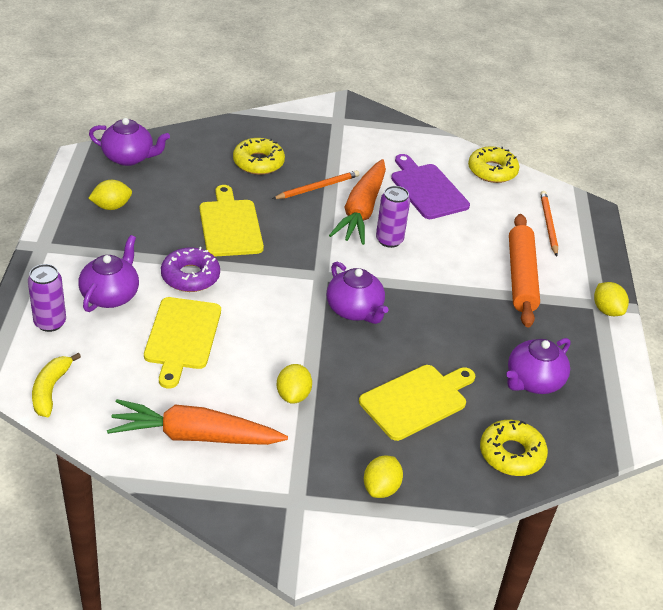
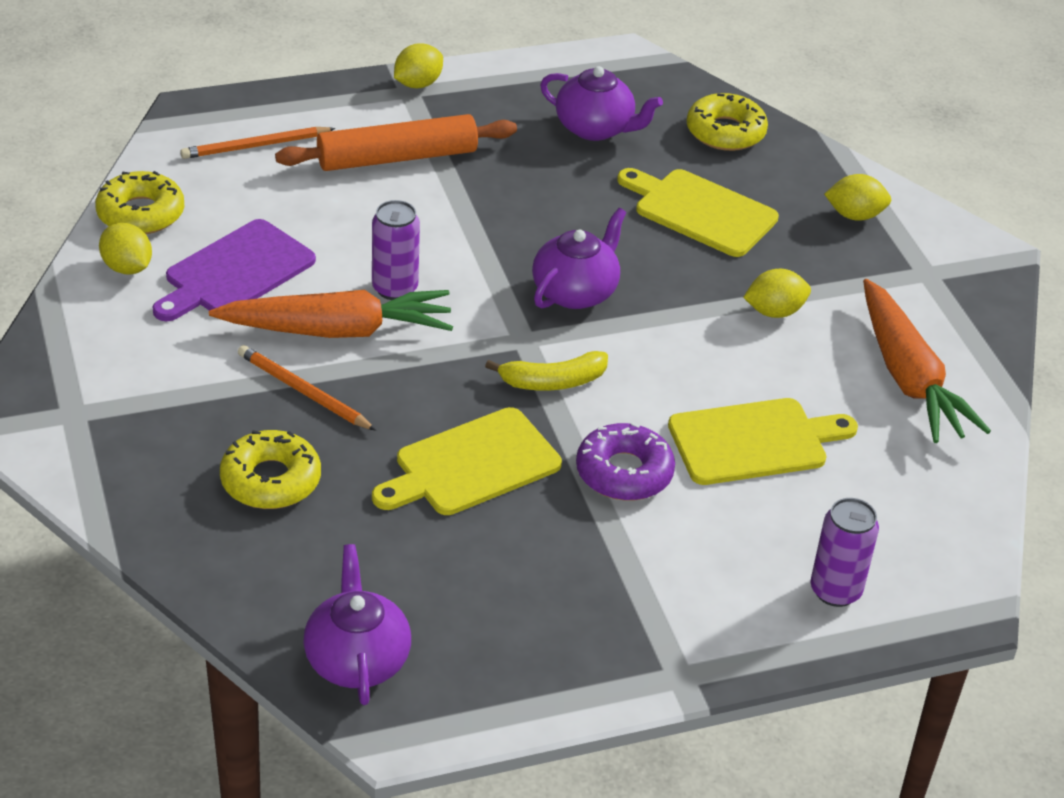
camera: 110 degrees left, 0 degrees up
yellow banana [32,353,81,417] -> yellow banana moved to [485,351,608,391]
purple teapot [78,235,139,312] -> none
yellow lemon [88,180,132,210] -> yellow lemon moved to [99,223,152,275]

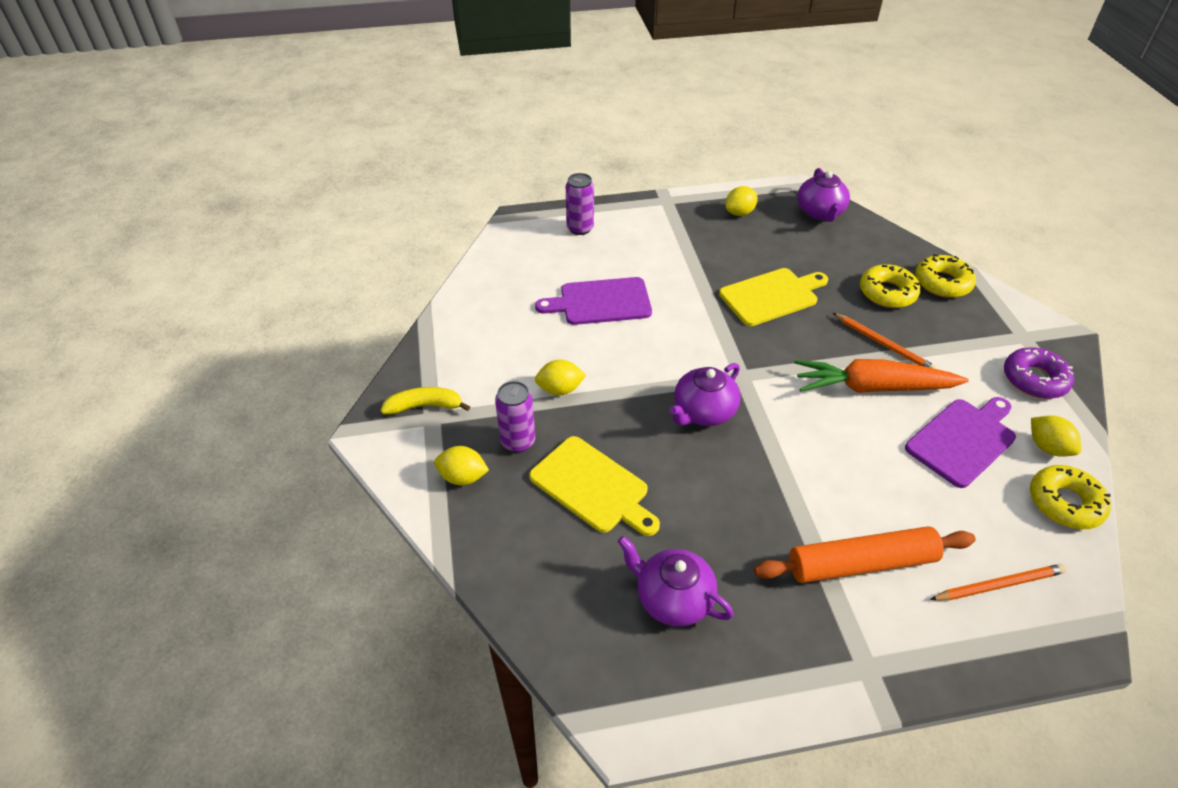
camera: 170 degrees left, 5 degrees up
purple can [372,200,420,300] -> purple can moved to [495,381,535,452]
yellow lemon [394,43,443,88] -> yellow lemon moved to [726,186,758,216]
yellow banana [485,351,608,391] -> yellow banana moved to [381,387,470,415]
purple donut [576,422,675,501] -> purple donut moved to [1004,347,1074,399]
yellow cutting board [668,398,858,485] -> purple cutting board [535,277,652,325]
yellow donut [687,93,768,151] -> yellow donut moved to [915,254,976,298]
orange carrot [863,279,991,443] -> none

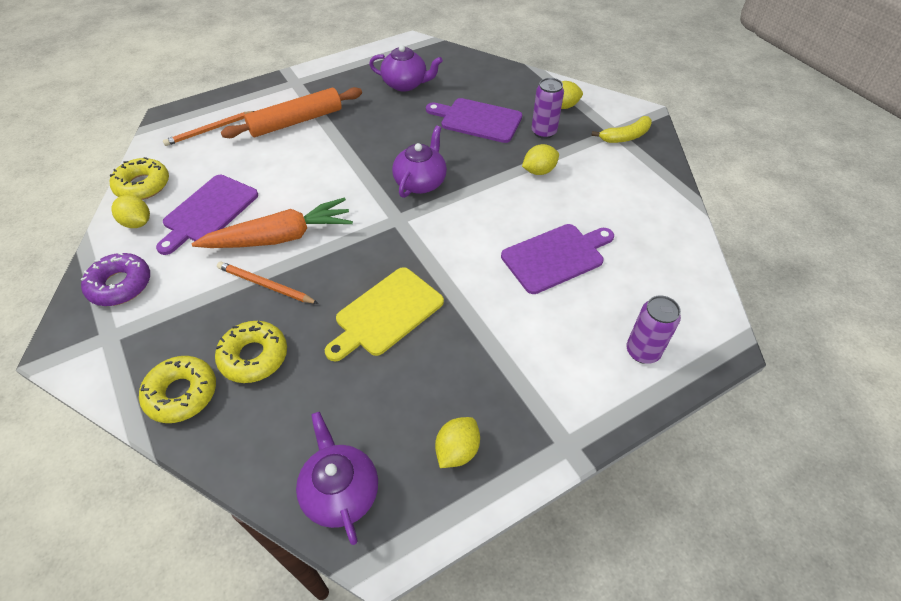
camera: 160 degrees right, 5 degrees up
yellow cutting board [529,436,660,536] -> purple cutting board [426,98,522,143]

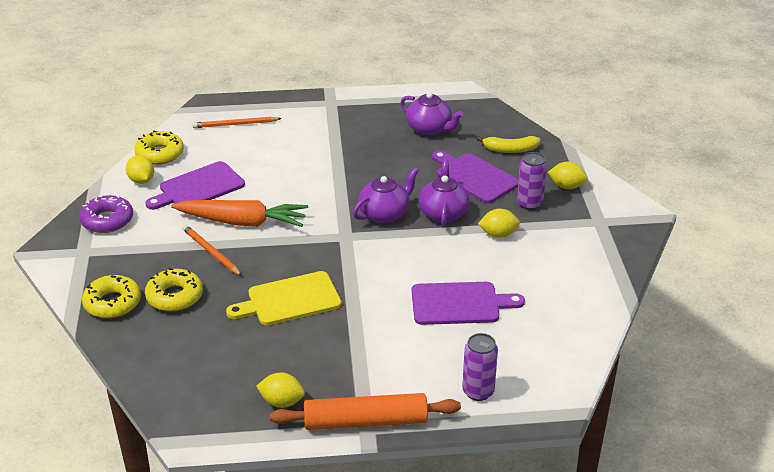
camera: 25 degrees right, 15 degrees down
orange rolling pin [221,87,362,138] -> orange rolling pin moved to [270,393,461,430]
purple teapot [296,412,378,545] -> purple teapot moved to [418,159,470,226]
yellow lemon [435,417,480,468] -> yellow lemon turned 45 degrees clockwise [256,372,305,408]
yellow banana [591,116,652,143] -> yellow banana moved to [477,136,541,153]

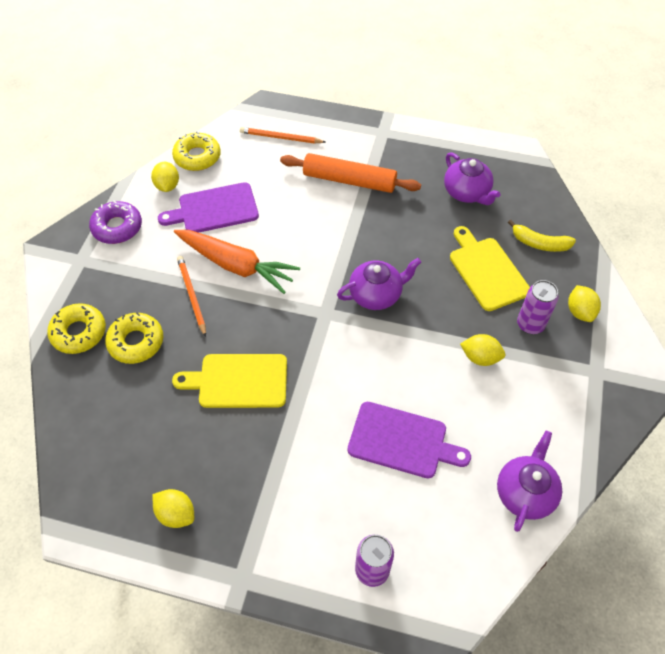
camera: 20 degrees right, 20 degrees up
orange rolling pin [270,393,461,430] -> orange rolling pin moved to [280,153,421,193]
purple teapot [418,159,470,226] -> purple teapot moved to [497,431,562,532]
purple cutting board [432,151,518,203] -> yellow cutting board [450,226,530,311]
yellow lemon [548,162,588,189] -> yellow lemon turned 45 degrees clockwise [568,285,601,322]

